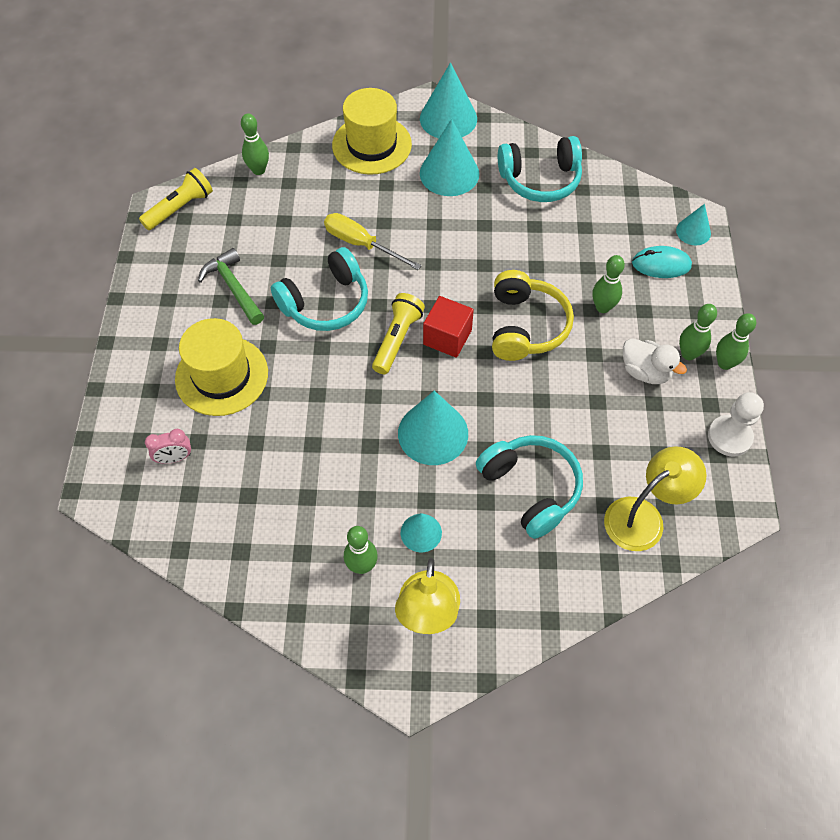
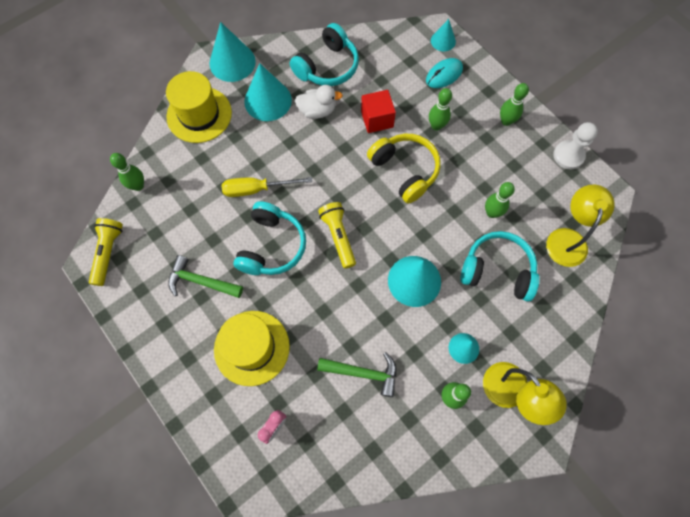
camera: 40 degrees left, 10 degrees up
red cube [423,296,474,358] -> red cube moved to [361,90,396,133]
white duck [623,338,687,384] -> white duck moved to [295,85,343,119]
green bowling pin [716,313,756,370] -> green bowling pin moved to [485,182,515,218]
none -> green hammer [317,352,396,397]

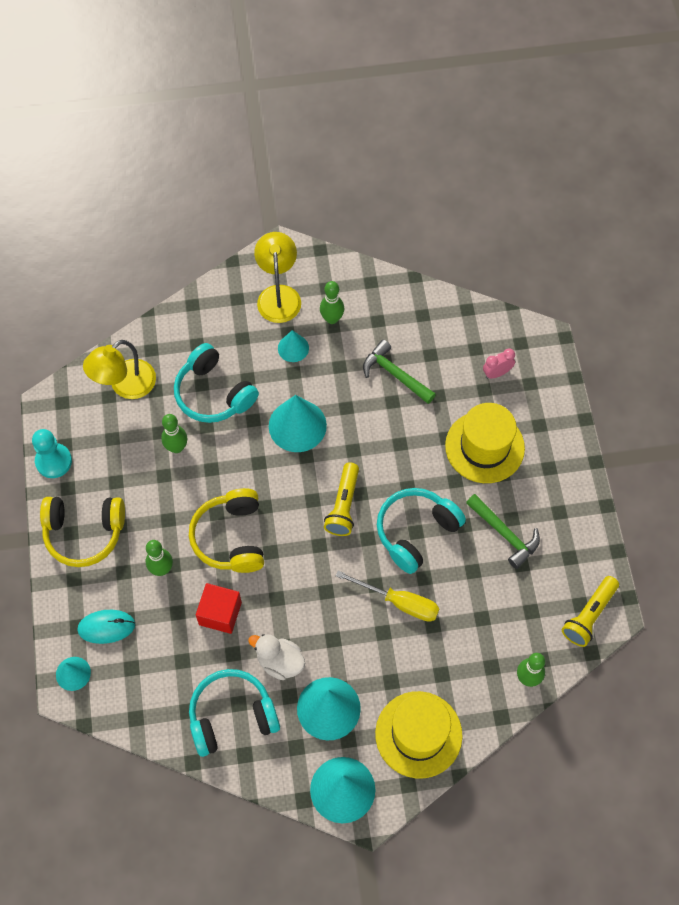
camera: 150 degrees left, 5 degrees down
green bowling pin [500,83,529,126] -> yellow headphones [40,497,125,567]
white pawn [553,122,598,169] -> turquoise pawn [32,429,72,478]

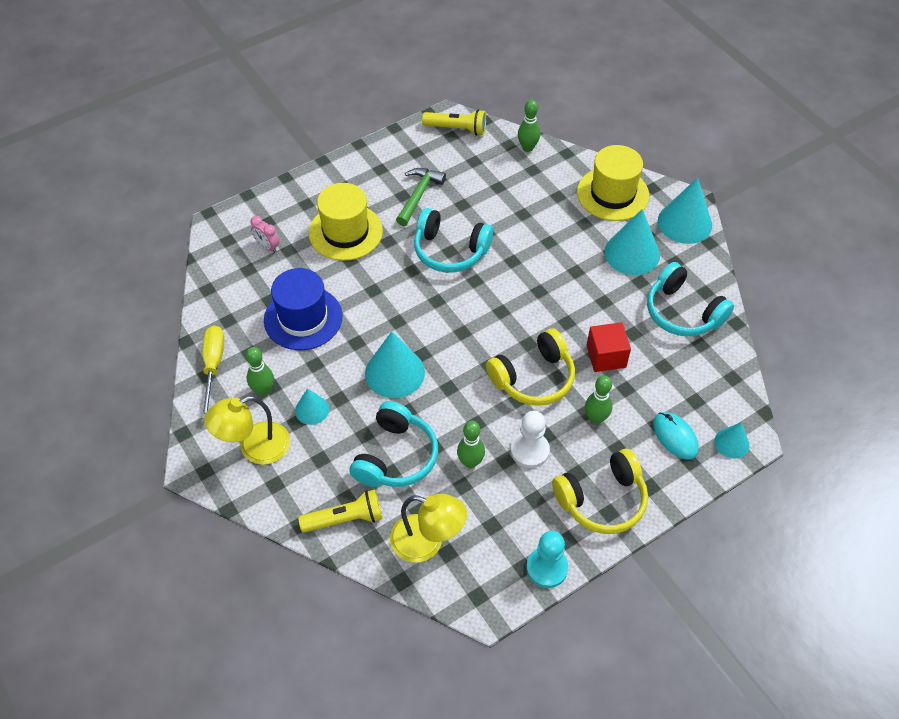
camera: 115 degrees left, 10 degrees down
yellow headphones [40,497,125,567] -> yellow headphones turned 90 degrees clockwise [552,449,648,534]
white duck [248,634,305,680] -> none
yellow flashlight [324,462,359,536] -> yellow flashlight moved to [298,489,382,533]
yellow screwdriver [336,571,439,622] -> yellow screwdriver moved to [202,326,224,419]
green hammer [363,340,436,404] -> blue hat [264,268,343,350]
none -> white pawn [511,411,550,468]

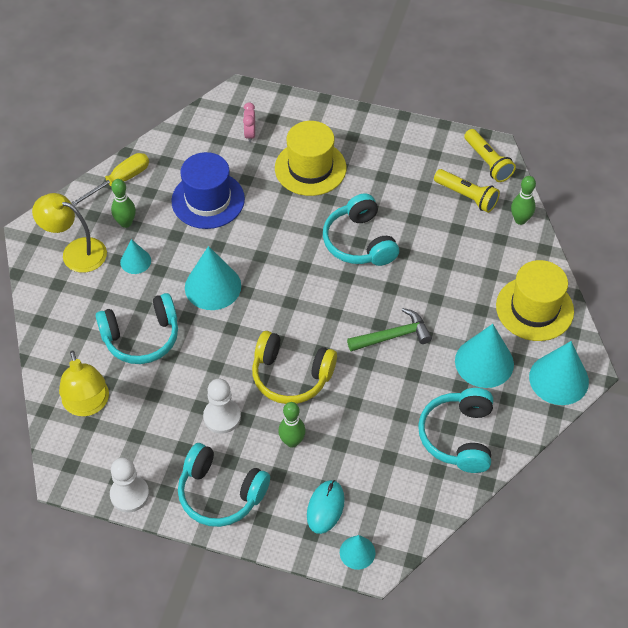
camera: 50 degrees right, 0 degrees up
yellow flashlight [298,489,382,533] -> yellow flashlight moved to [434,169,500,213]
green hammer [396,168,446,226] -> green hammer moved to [347,308,432,352]
green bowling pin [457,421,485,468] -> none
turquoise pawn [526,531,568,588] -> white pawn [110,457,149,513]
yellow headphones [552,449,648,534] -> turquoise headphones [178,443,270,527]
red cube [587,322,631,372] -> none

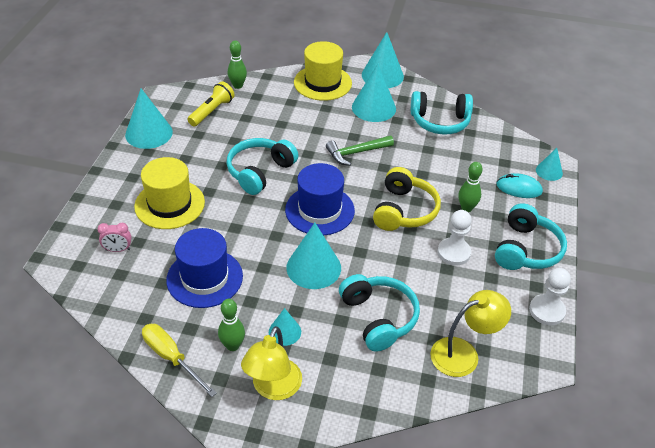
camera: 95 degrees left, 10 degrees down
turquoise headphones [323,193,399,266] -> turquoise headphones turned 150 degrees clockwise [226,138,298,195]
green hammer [347,308,432,352] -> green hammer turned 90 degrees counterclockwise [326,136,394,166]
yellow flashlight [464,129,516,182] -> none
none -> turquoise cone [125,88,173,149]
none -> blue hat [285,163,355,236]

